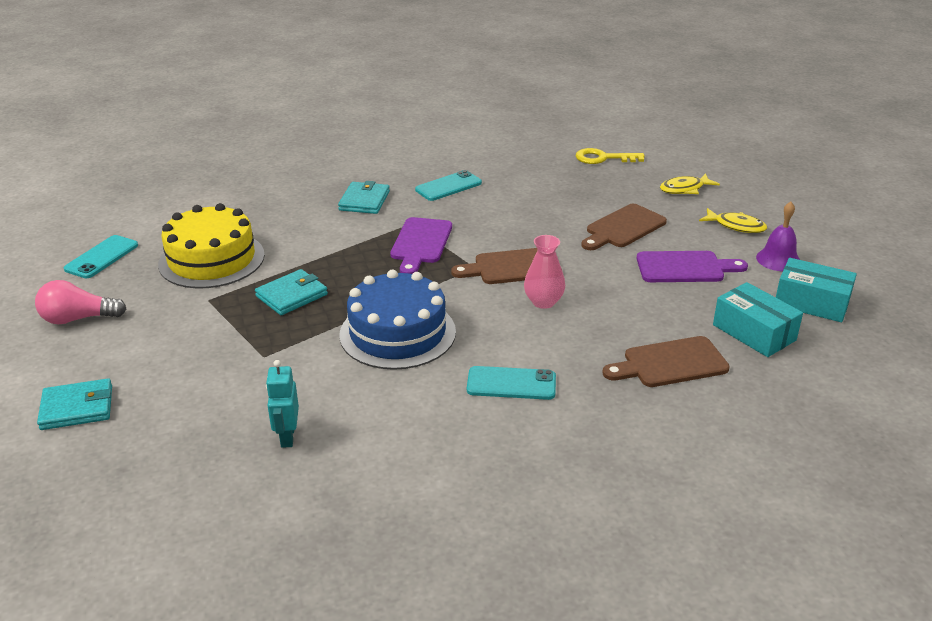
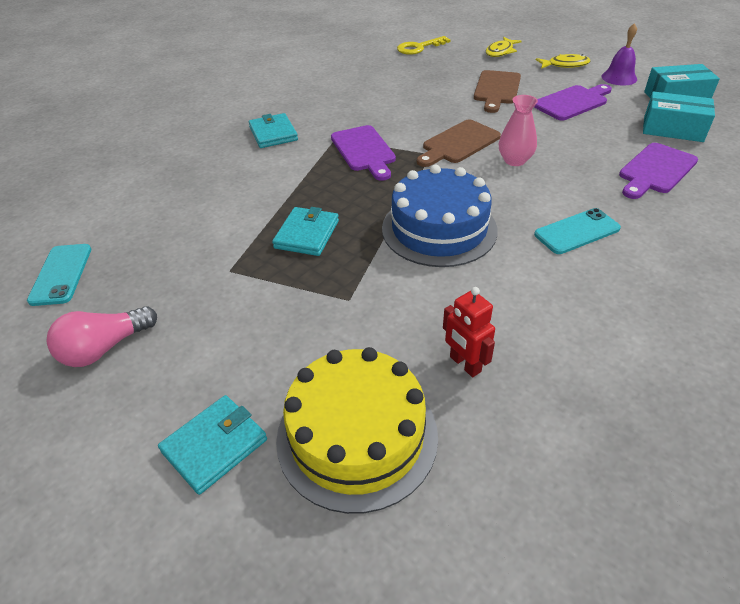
camera: 30 degrees left, 10 degrees up
yellow cake [158,203,265,289] -> yellow cake moved to [276,347,438,514]
turquoise robot [266,360,299,448] -> red robot [443,287,495,377]
turquoise phone [415,170,482,201] -> none
brown cutting board [602,336,730,387] -> purple cutting board [619,143,698,199]

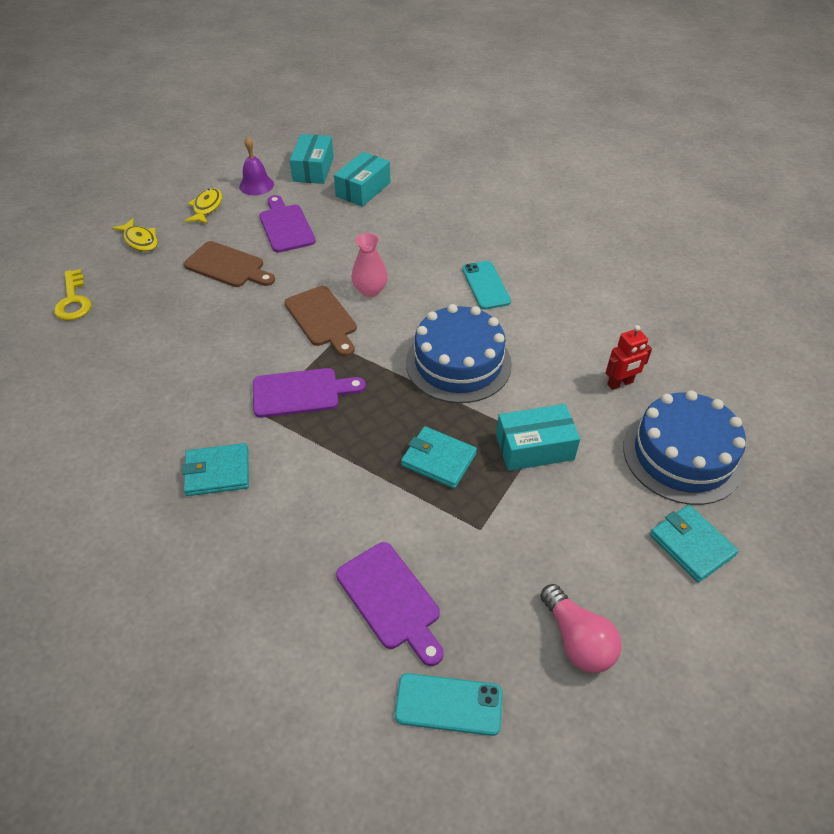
camera: 80 degrees left, 5 degrees up
yellow cake [276,347,438,514] -> blue cake [623,390,746,505]
purple cutting board [619,143,698,199] -> purple cutting board moved to [336,542,444,666]
none -> turquoise box [496,404,580,471]

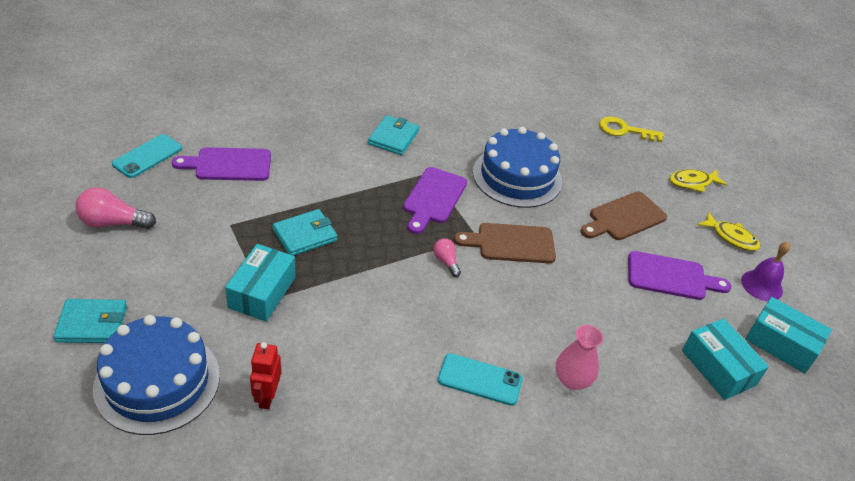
camera: 115 degrees right, 5 degrees down
pink vase [352,233,388,297] -> pink vase moved to [556,325,603,390]
blue cake [406,304,512,403] -> blue cake moved to [473,127,562,208]
none -> pink light bulb [433,239,461,277]

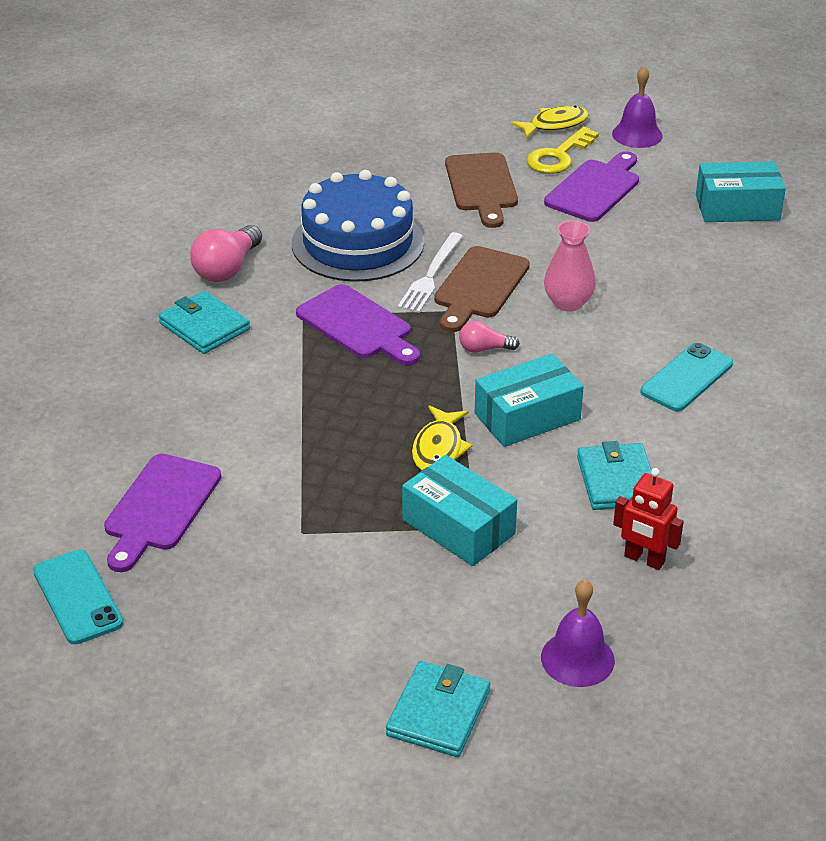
camera: 60 degrees left, 5 degrees down
pink light bulb [76,187,156,229] -> pink light bulb moved to [190,225,262,282]
blue cake [93,315,220,435] -> purple bell [541,580,615,687]
turquoise wallet [273,209,338,256] -> turquoise wallet moved to [577,441,651,510]
pink vase [556,325,603,390] -> pink vase moved to [544,220,596,312]
yellow key [599,116,664,142] -> yellow key moved to [526,127,599,174]
yellow fish [669,169,727,193] -> yellow fish moved to [412,405,473,471]
turquoise box [745,297,832,373] -> turquoise box moved to [475,354,584,447]
none -> white fork [398,232,463,313]

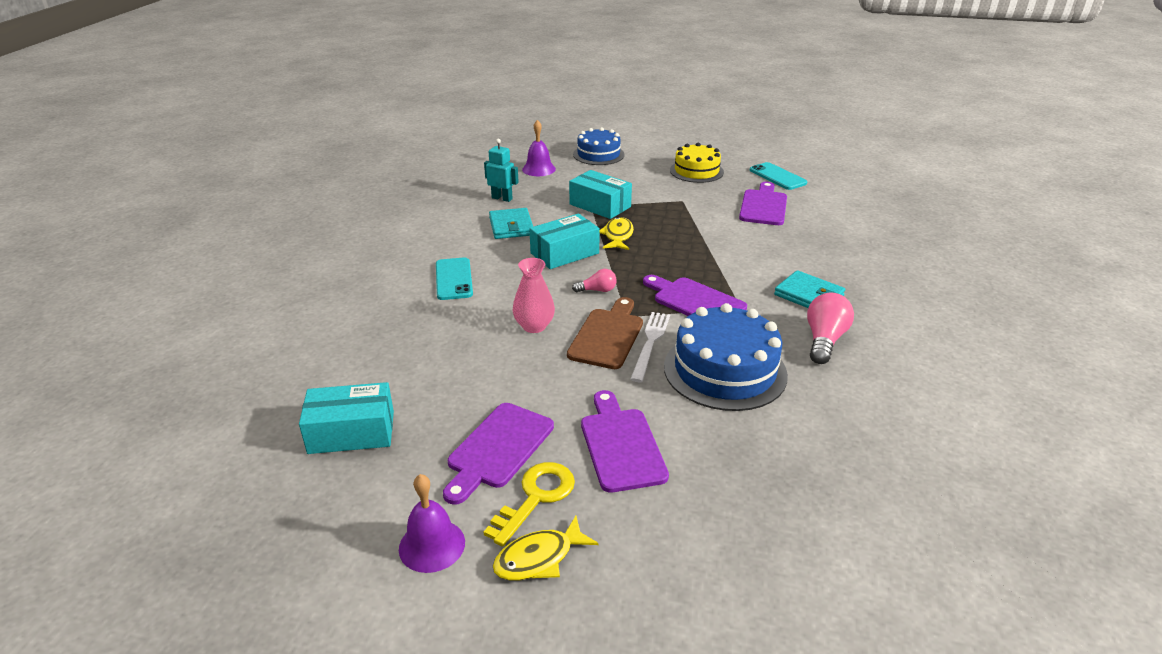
camera: 175 degrees right, 5 degrees down
turquoise wallet [386,661,490,757] -> blue cake [573,127,625,165]
brown cutting board [445,152,518,228] -> purple cutting board [581,390,669,493]
red robot [613,468,684,570] -> turquoise robot [484,139,519,202]
turquoise phone [640,343,733,411] -> turquoise phone turned 45 degrees counterclockwise [436,257,473,300]
none -> yellow cake [670,143,724,183]

